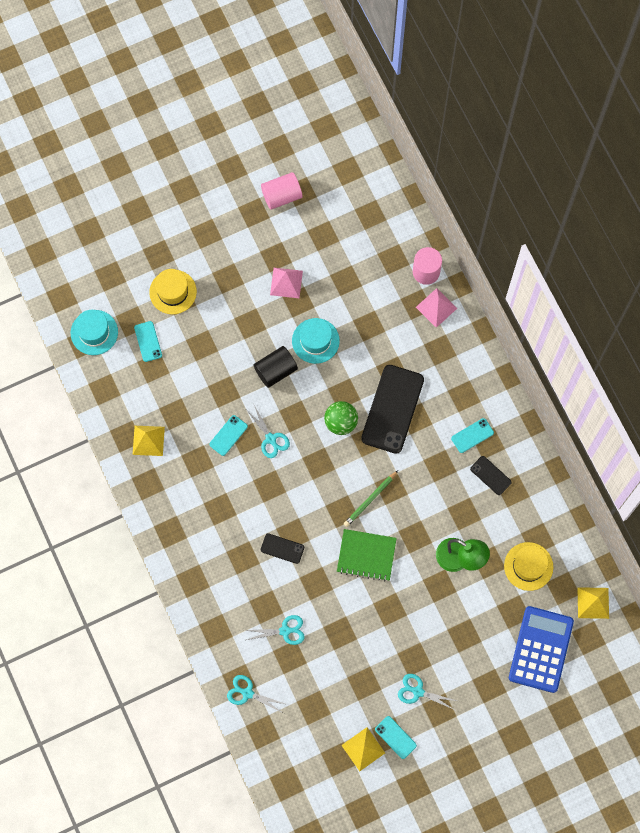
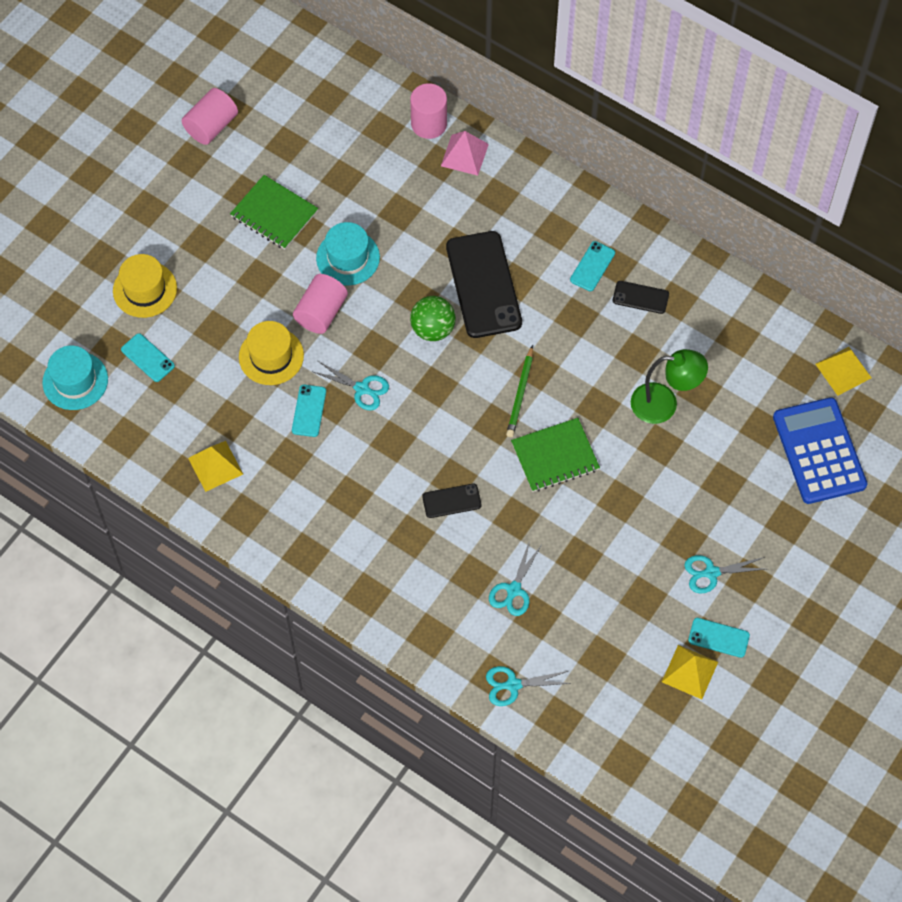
camera: 30 degrees left, 10 degrees down
turquoise scissors [245,615,305,645] -> turquoise scissors turned 150 degrees clockwise [489,540,542,616]
black cylinder [254,346,298,388] -> pink cylinder [293,274,348,334]
pink pyramid [270,268,303,298] -> green notebook [230,175,318,249]
yellow hat [504,542,553,591] -> yellow hat moved to [239,321,304,385]

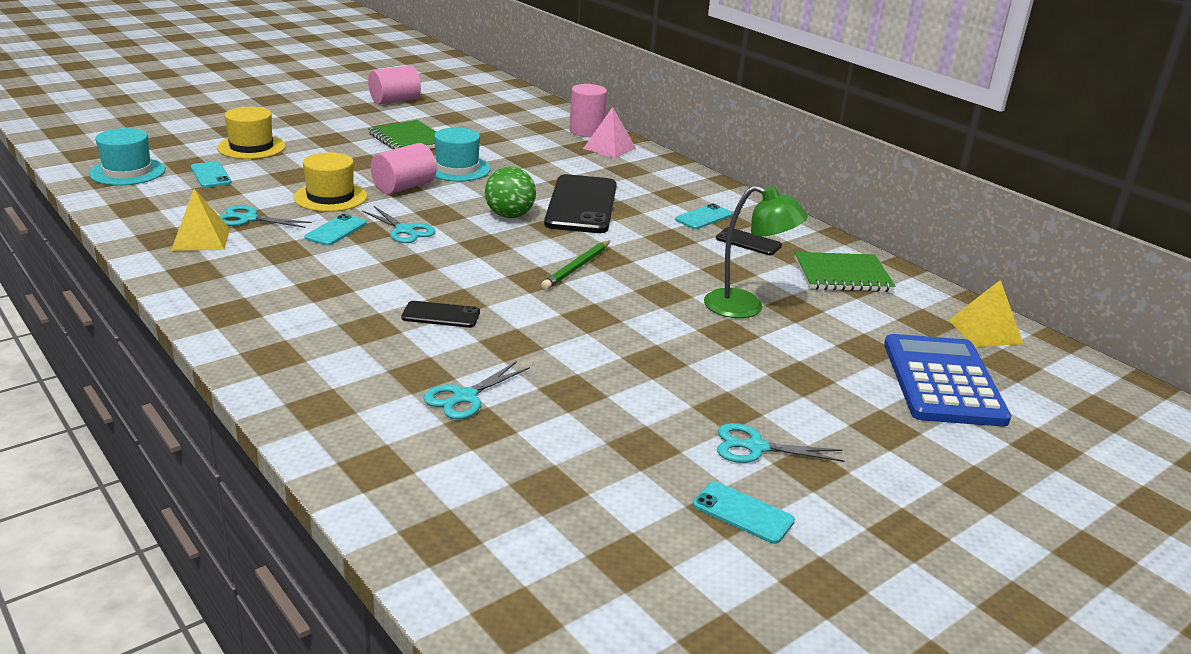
camera: 15 degrees right, 35 degrees down
turquoise scissors [486,666,572,706] -> turquoise scissors moved to [219,205,312,228]
green notebook [511,418,600,492] -> green notebook moved to [794,252,895,292]
yellow pyramid [662,645,718,699] -> none

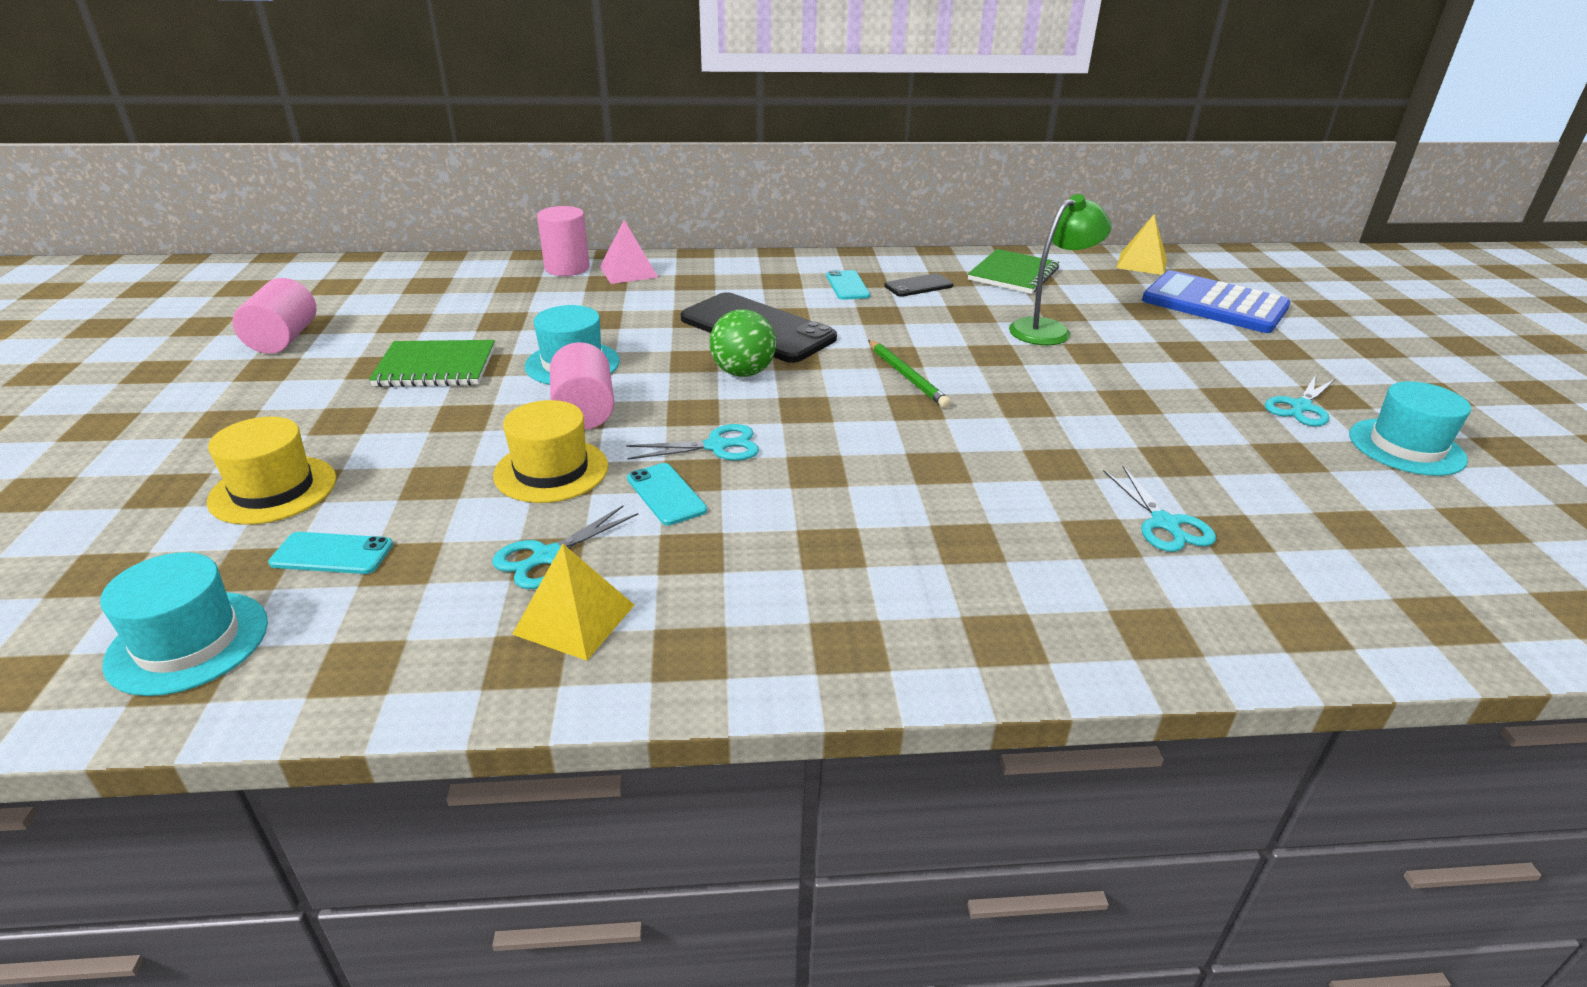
camera: 55 degrees left, 5 degrees up
black phone [401,301,480,328] -> none
turquoise phone [693,482,795,544] -> turquoise hat [1349,381,1471,476]

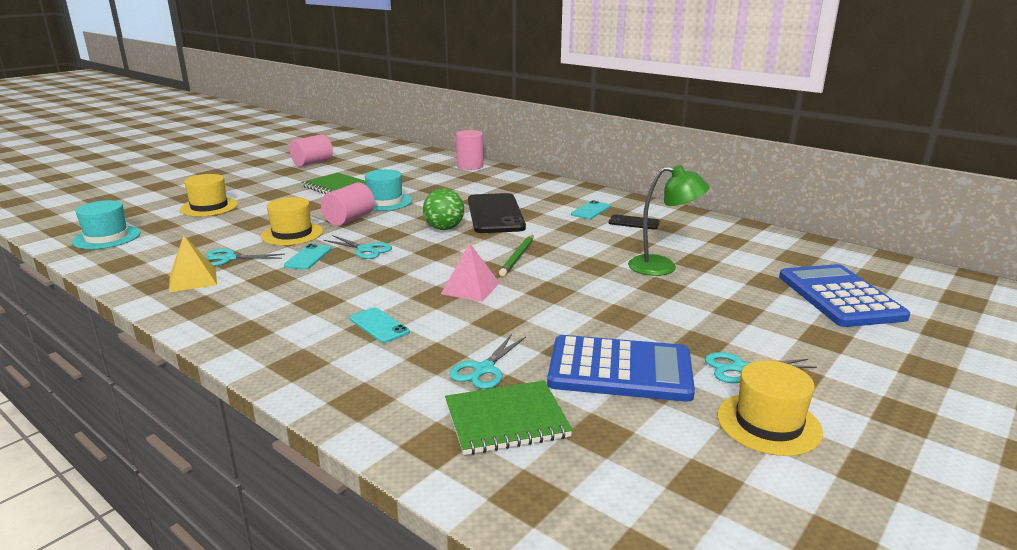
camera: 45 degrees right, 10 degrees down
turquoise phone [268,532,393,574] -> turquoise phone moved to [350,307,410,343]
pink pyramid [600,220,658,284] -> pink pyramid moved to [441,243,500,302]
green notebook [968,249,1059,294] -> green notebook moved to [445,381,573,455]
yellow pyramid [1116,215,1167,275] -> none
turquoise hat [1349,381,1471,476] -> yellow hat [717,360,823,456]
none -> blue calculator [547,335,695,402]

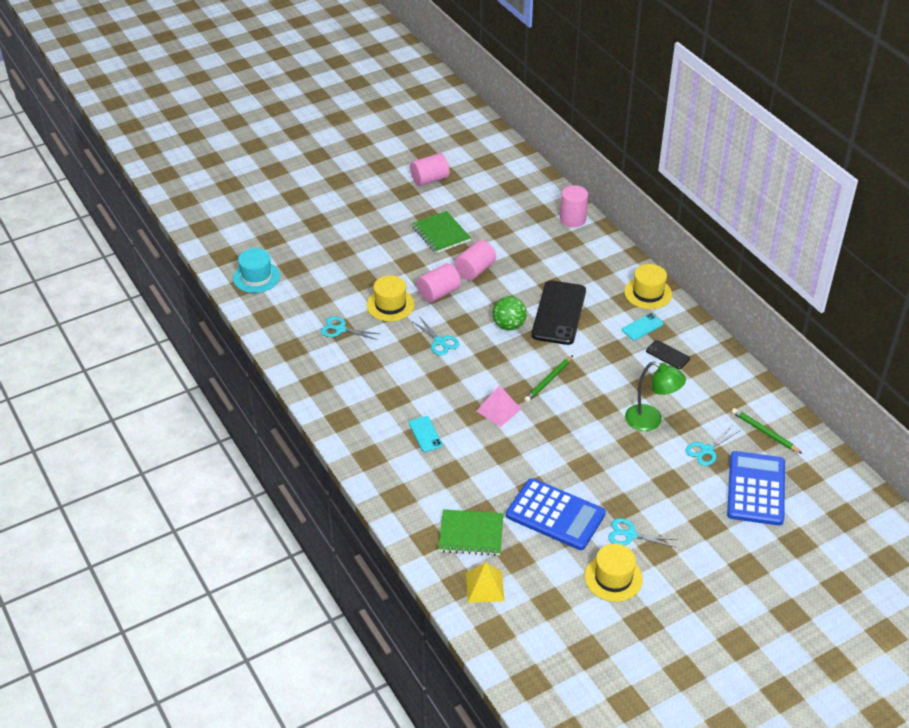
camera: 20 degrees right, 20 degrees up
yellow pyramid [169,235,217,292] -> yellow pyramid moved to [466,562,504,603]
yellow hat [180,174,238,216] -> yellow hat moved to [624,264,672,309]
turquoise phone [284,244,332,270] -> none
turquoise hat [365,169,412,211] -> pink cylinder [454,240,496,281]
turquoise scissors [449,334,526,389] -> turquoise scissors moved to [686,426,739,466]
none -> green pencil [732,408,803,454]

